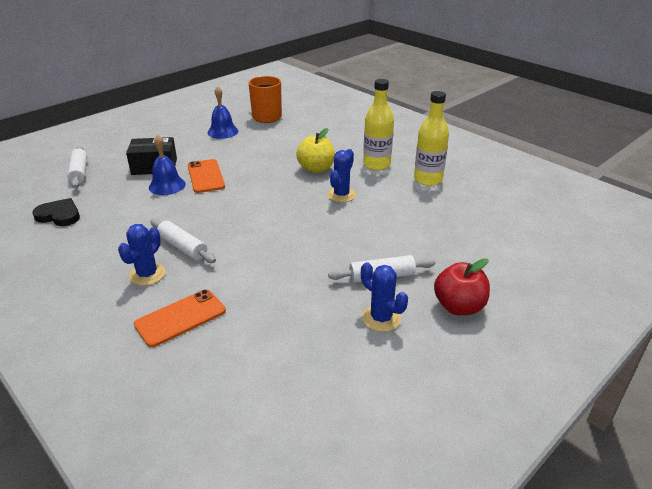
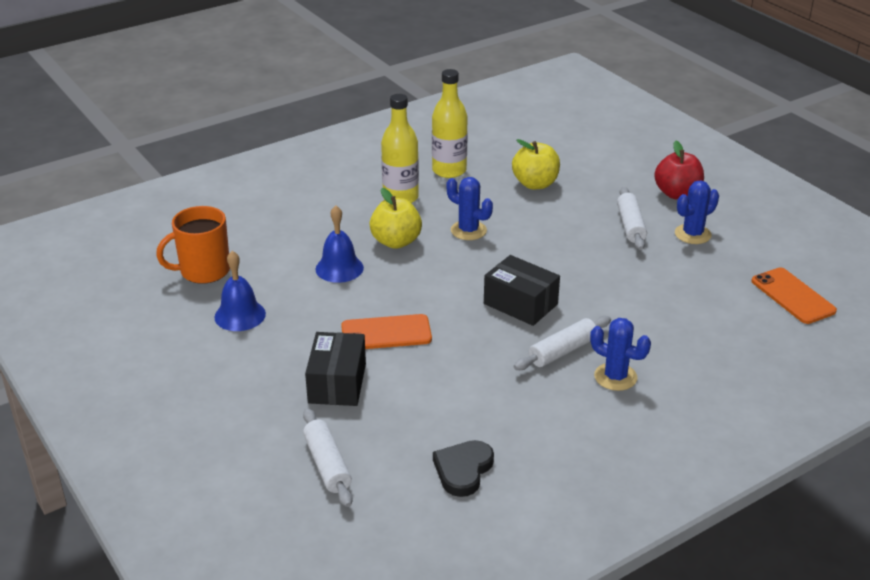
camera: 80 degrees left, 0 degrees up
white rolling pin [68,146,87,188] -> white rolling pin turned 75 degrees clockwise [303,408,353,507]
orange phone [134,289,226,347] -> orange phone moved to [751,268,837,324]
blue bell [149,134,186,195] -> blue bell moved to [315,206,364,283]
none -> black box [484,255,560,326]
none -> yellow apple [512,139,560,189]

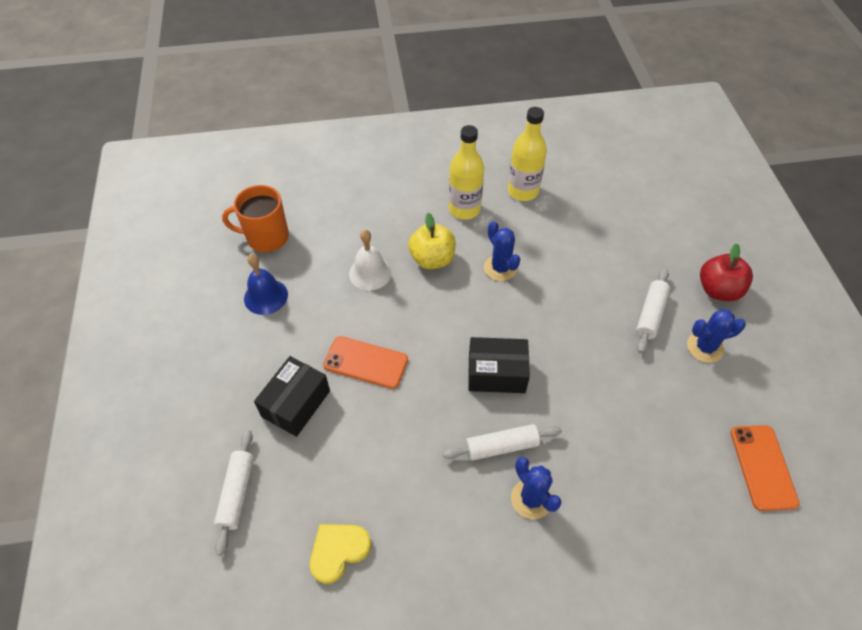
camera: 25 degrees right, 20 degrees up
blue bell [315,206,364,283] -> white bell [349,230,392,291]
black heart [433,440,494,497] -> yellow heart [310,524,371,584]
black box [484,255,560,326] -> black box turned 60 degrees counterclockwise [468,337,530,393]
yellow apple [512,139,560,189] -> none

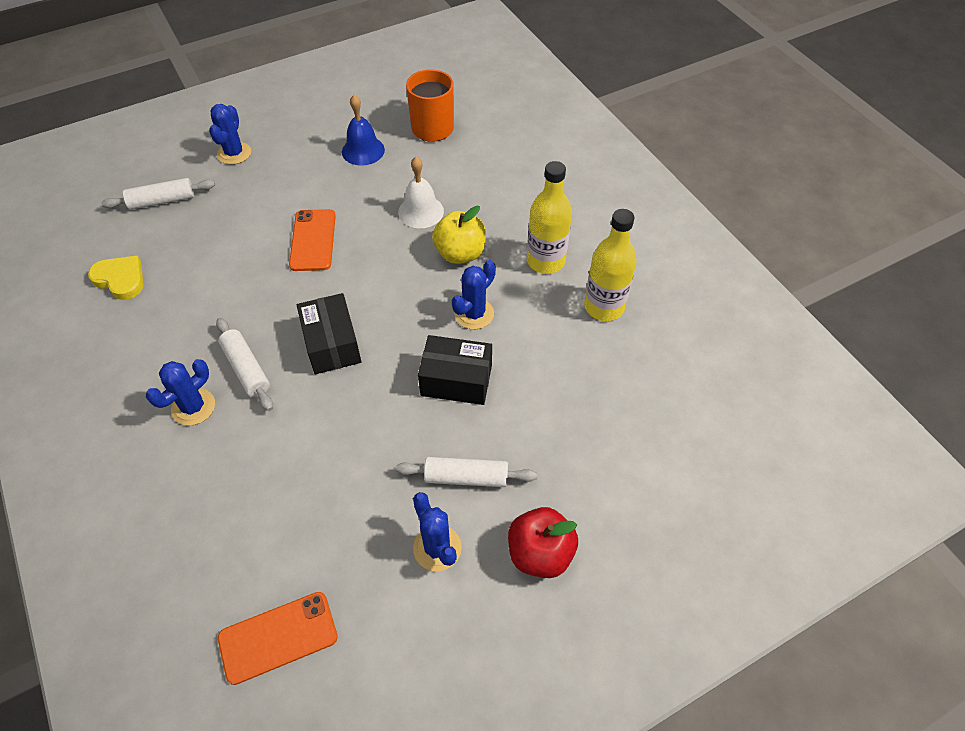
camera: 70 degrees right, 0 degrees up
black box [254,356,330,437] -> black box moved to [418,335,492,405]
none -> blue cactus [209,104,251,165]

